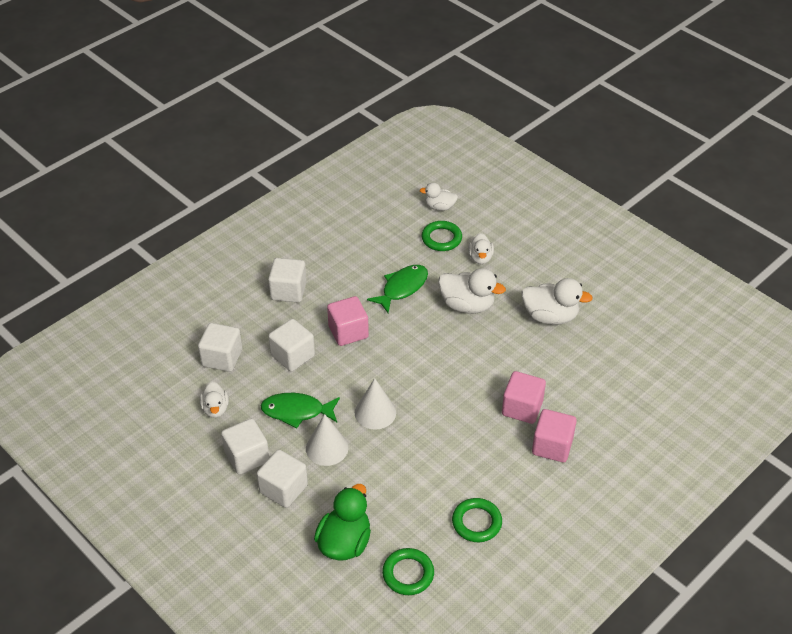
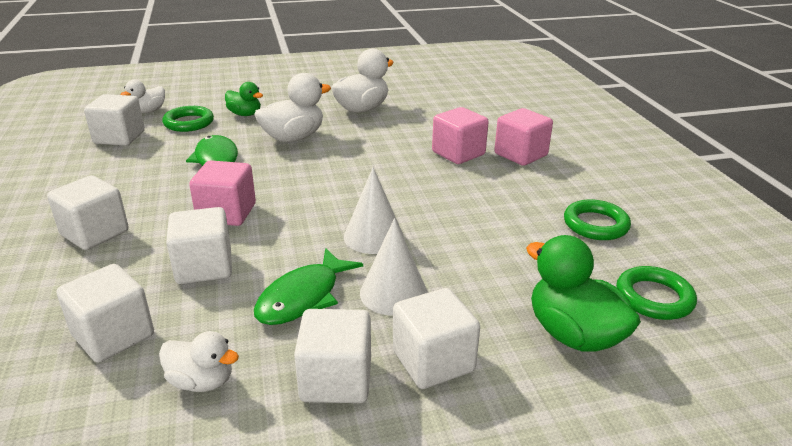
camera: 60 degrees left, 15 degrees down
white duck [468,233,494,264] -> green duck [225,82,263,116]
none -> white cube [84,94,145,146]

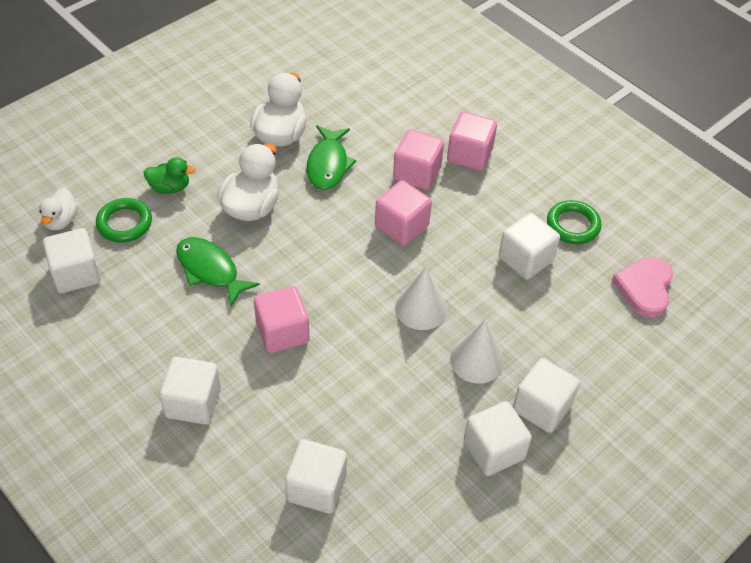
camera: 30 degrees left, 20 degrees up
white duck [159,331,239,392] -> none
white cube [166,207,232,284] -> white cube moved to [499,213,560,279]
green fish [254,248,363,325] -> green fish moved to [307,125,356,190]
green duck [526,235,641,352] -> none
green ring [616,266,697,320] -> pink heart [612,257,673,318]
none -> pink cube [375,180,432,246]

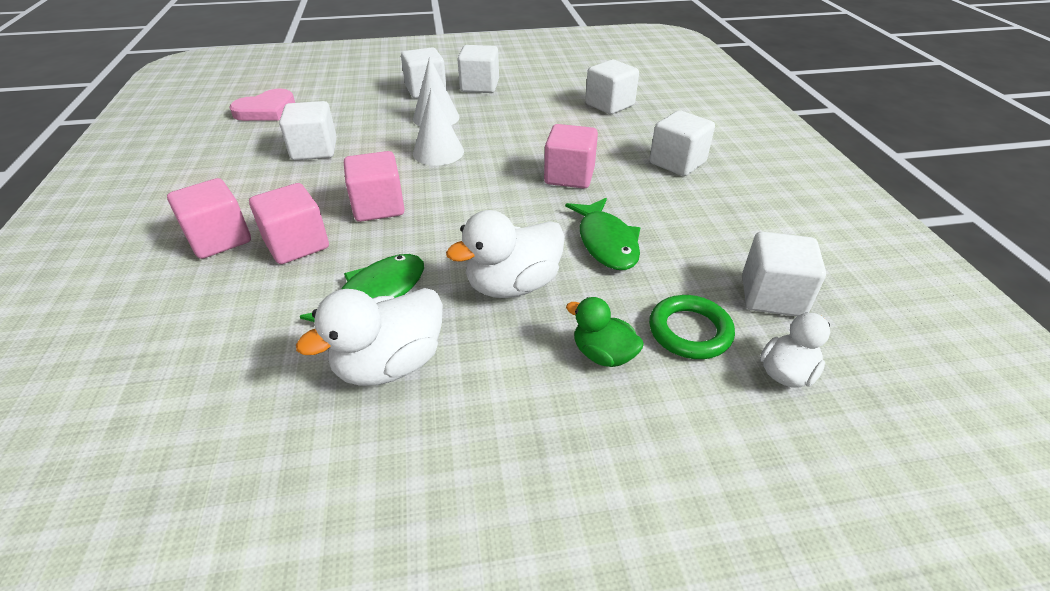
camera: 145 degrees left, 10 degrees down
green ring [547,200,601,244] -> none

